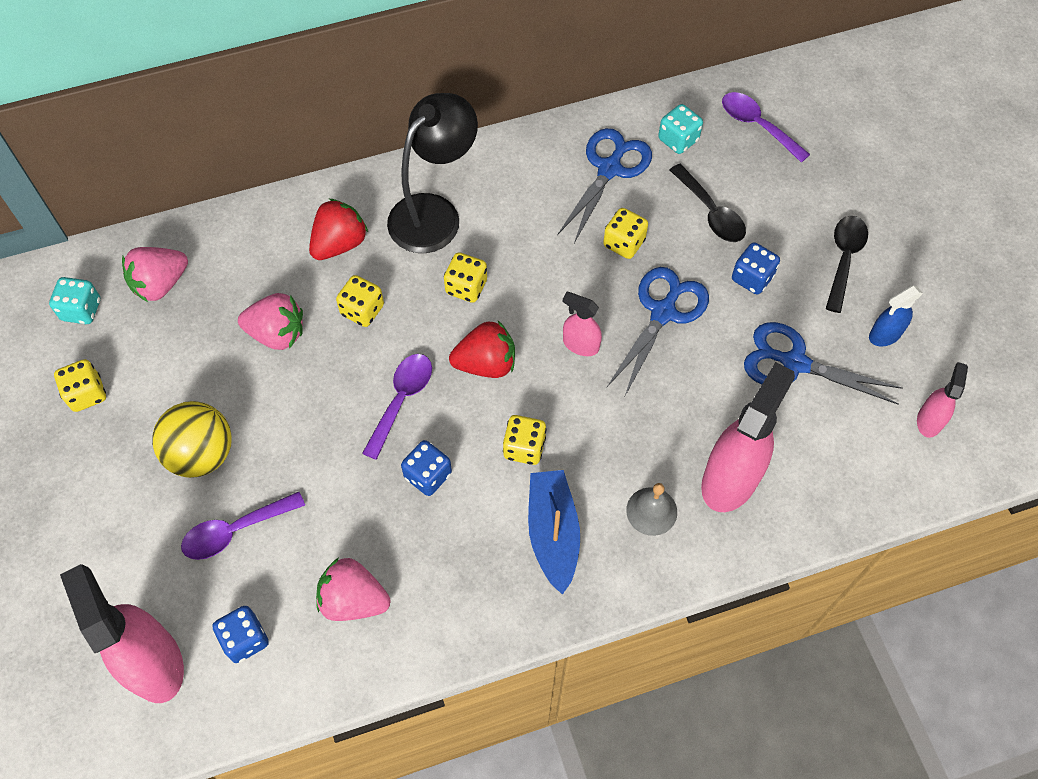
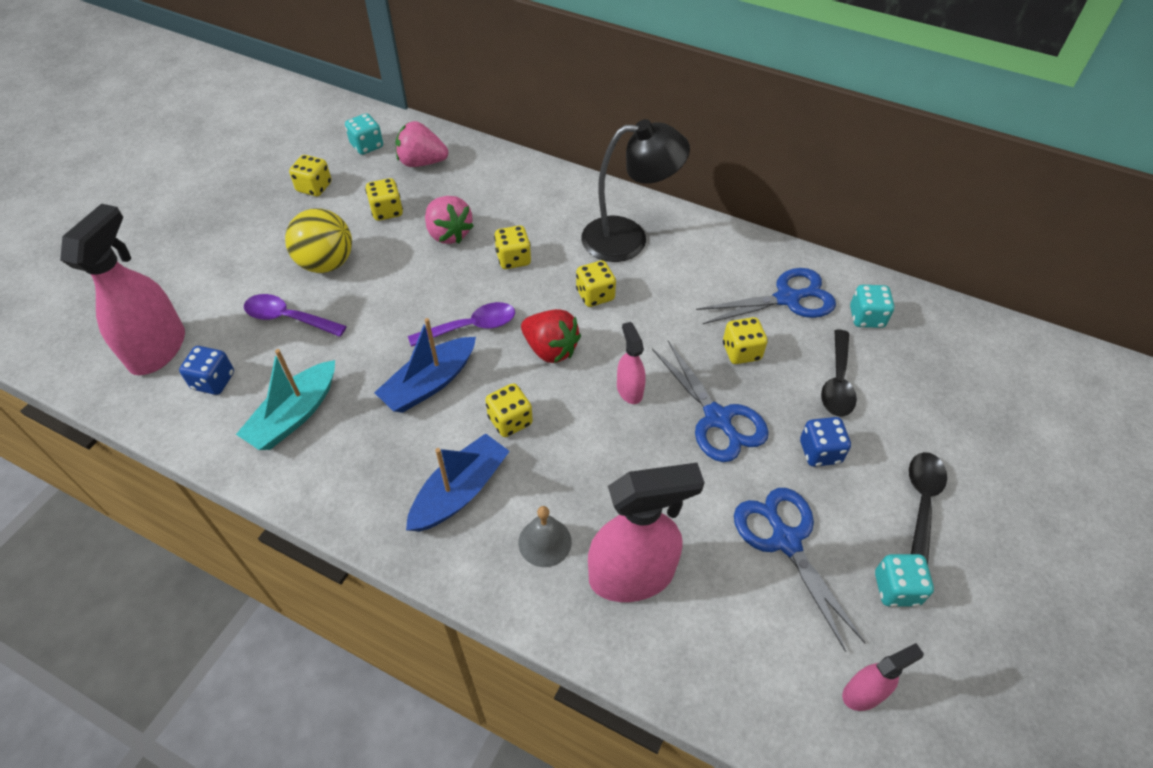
camera: 45 degrees right, 10 degrees down
red strawberry [309,199,368,260] -> none
pink strawberry [316,558,390,621] -> turquoise boat [236,349,335,450]
blue dice [401,440,452,496] -> blue boat [374,318,476,413]
blue scissors [607,267,709,396] -> blue scissors turned 75 degrees clockwise [652,341,769,462]
purple spoon [722,92,810,163] -> none
black spoon [826,216,868,313] -> black spoon turned 45 degrees counterclockwise [909,452,947,564]
blue spray bottle [869,286,923,347] -> turquoise dice [875,554,934,607]
none -> yellow dice [365,178,403,221]

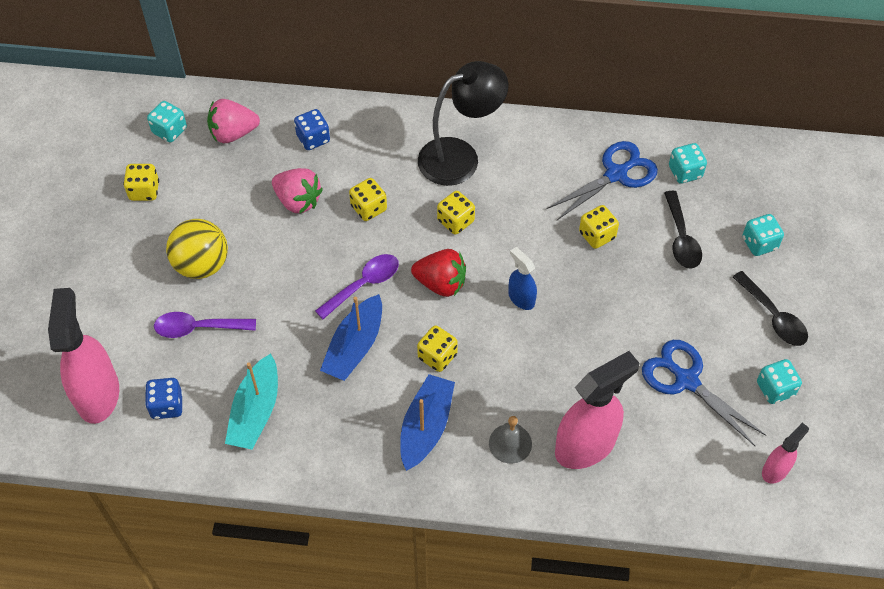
camera: 20 degrees left, 5 degrees up
yellow dice [365,178,403,221] -> none
pink spray bottle [617,322,646,404] -> blue spray bottle [508,247,537,310]
blue scissors [652,341,769,462] -> none
blue dice [800,417,851,467] -> blue dice moved to [294,109,330,150]
black spoon [909,452,947,564] -> black spoon turned 150 degrees clockwise [733,271,808,346]
none -> turquoise dice [742,214,784,256]

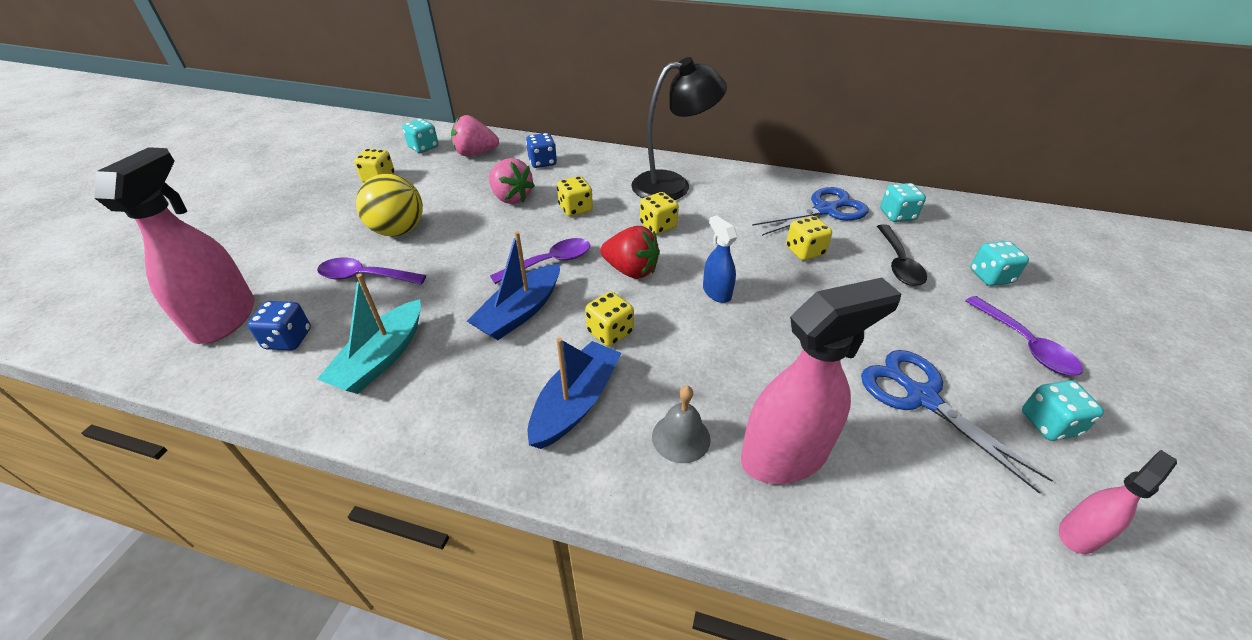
camera: 10 degrees right, 15 degrees down
black spoon [733,271,808,346] -> purple spoon [965,296,1083,376]

